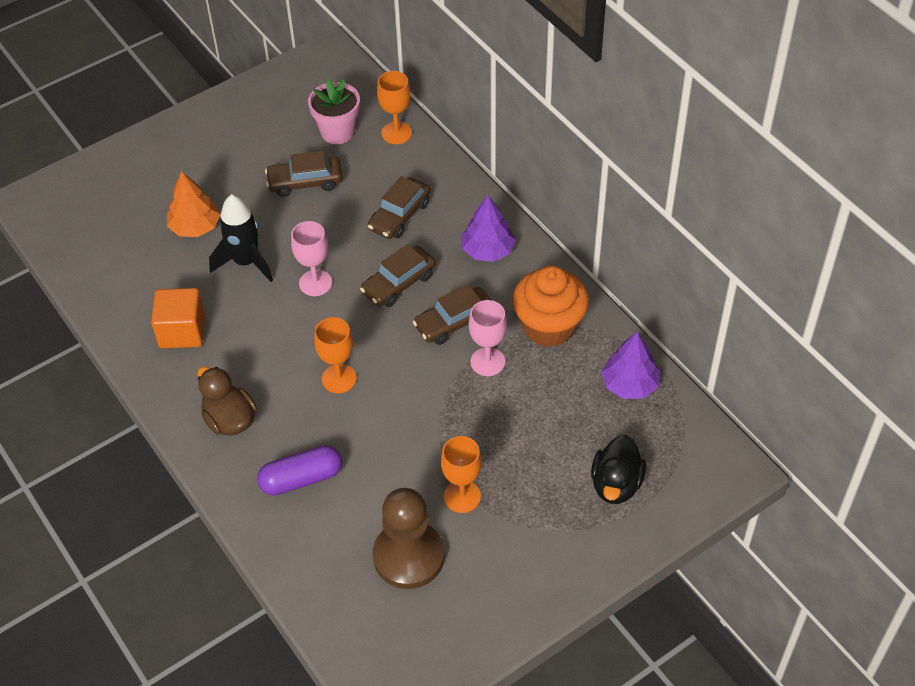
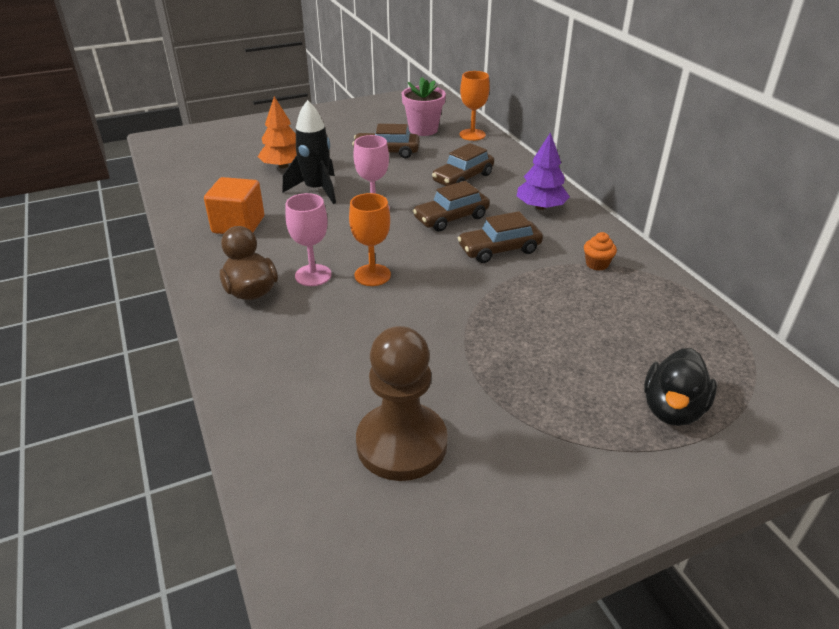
camera: 10 degrees right, 15 degrees down
purple capsule [257,445,342,496] -> none
orange goblet [441,436,482,513] -> none
pink goblet [469,300,507,376] -> pink goblet moved to [285,193,332,286]
orange cupcake [513,266,589,347] -> orange cupcake [584,232,617,271], size x0.41
purple tree [601,332,660,399] -> none

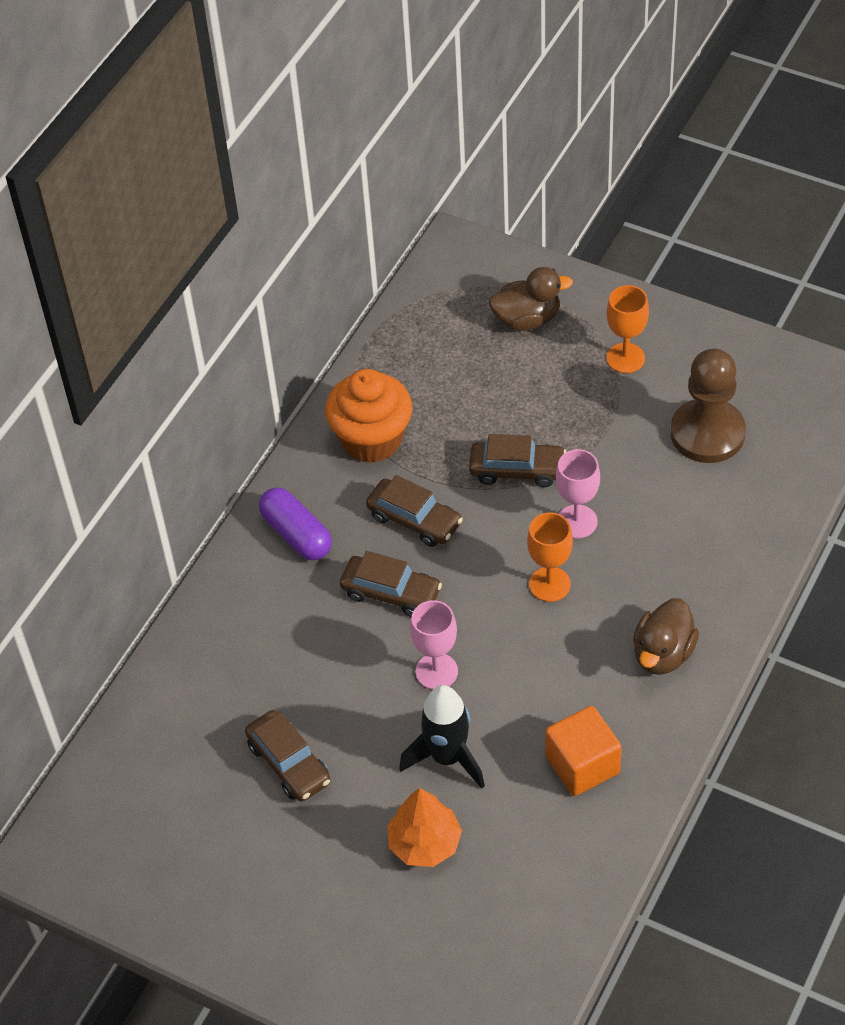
camera: 125 degrees left, 15 degrees up
pink goblet [285,193,332,286] -> pink goblet moved to [556,449,600,538]
pink flower pot [402,77,446,136] -> none
brown car [432,143,494,186] -> brown car moved to [469,434,566,487]
orange goblet [459,71,490,141] -> orange goblet moved to [606,285,649,373]
purple tree [517,132,570,210] -> purple capsule [259,487,332,560]
orange cupcake [584,232,617,271] -> orange cupcake [325,369,412,463], size x2.44
black duck [644,348,717,426] -> brown duck [489,267,573,331]

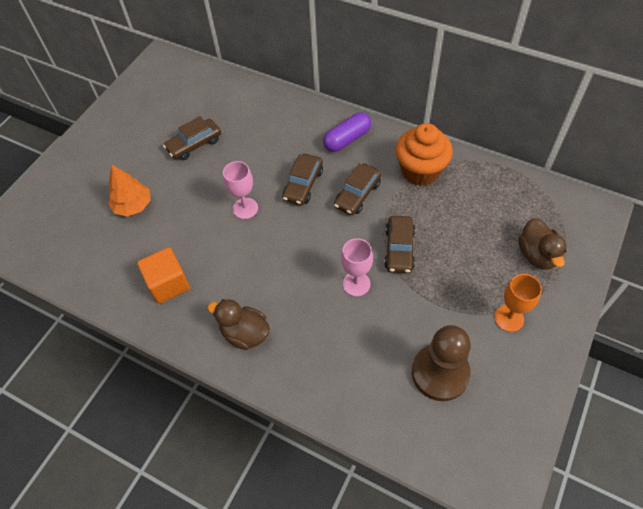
camera: 90 degrees right, 5 degrees up
black rocket [399,685,485,788] -> none
orange goblet [527,512,573,602] -> none

